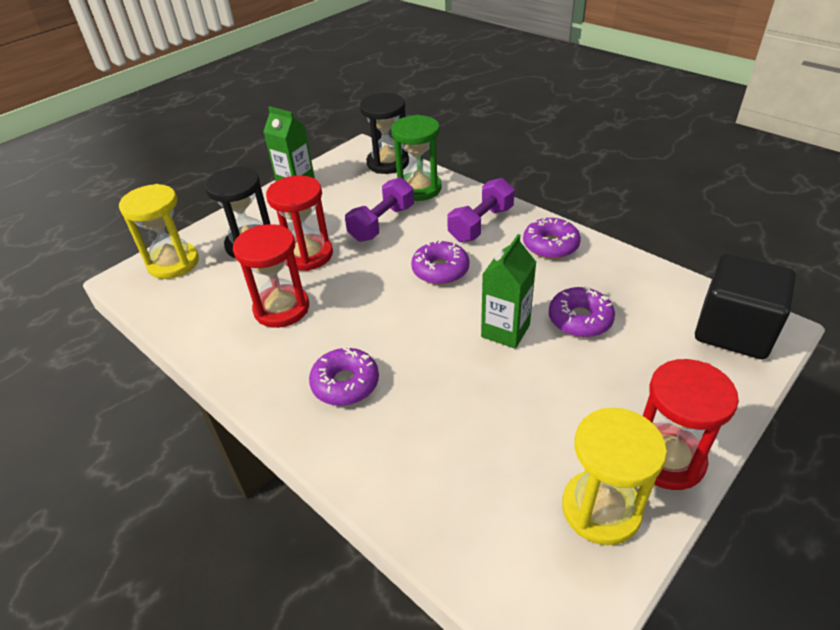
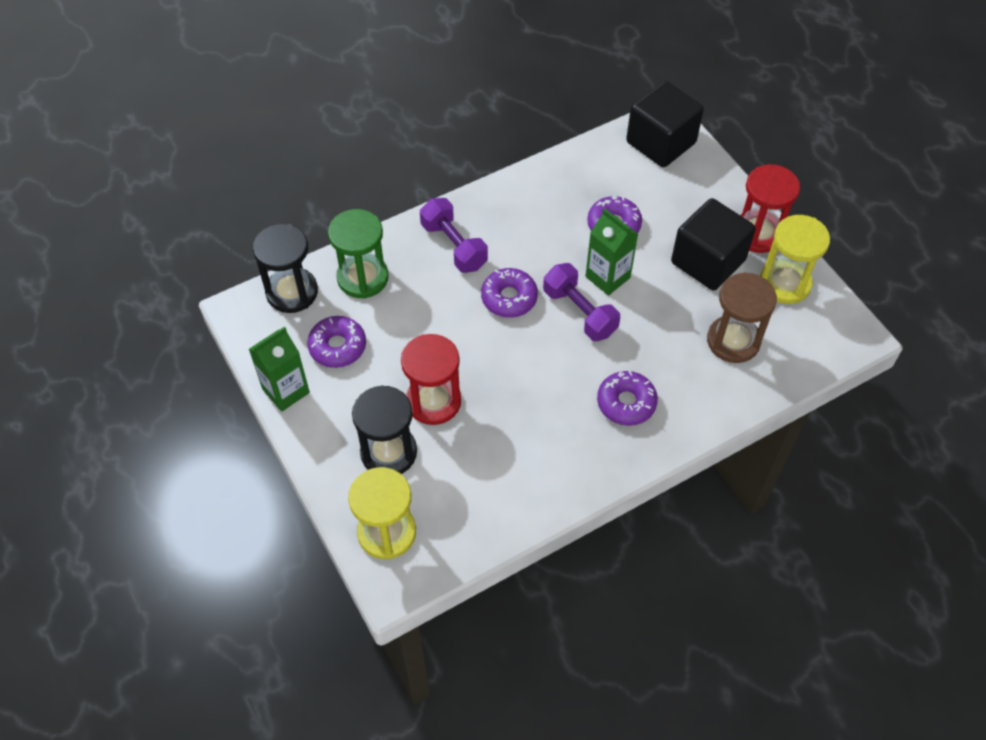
camera: 75 degrees left, 15 degrees up
red hourglass [233,224,309,328] -> none
purple dumbbell [345,177,414,242] -> purple dumbbell moved to [543,263,620,341]
purple donut [523,218,581,259] -> purple donut moved to [307,316,366,368]
none -> black cube [671,198,756,290]
none -> brown hourglass [707,272,777,363]

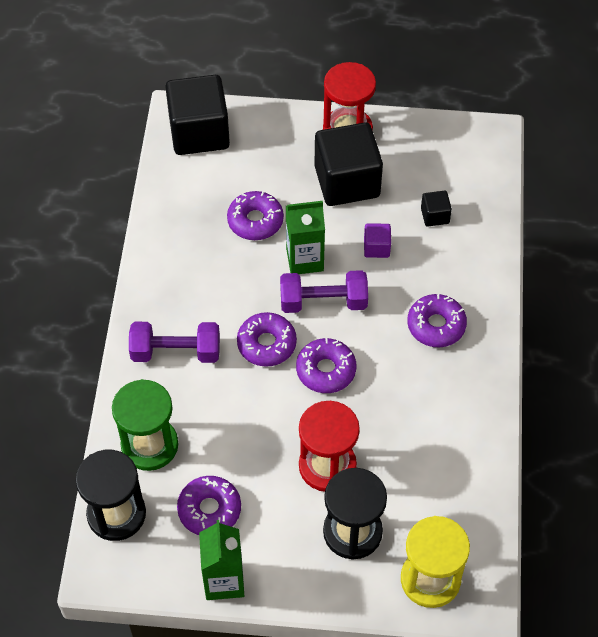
camera: 55 degrees left, 0 degrees up
brown hourglass [707,272,777,363] -> black cube [421,191,452,226]
yellow hourglass [760,215,830,304] -> none
none -> purple donut [296,338,356,393]
none -> purple cube [364,223,391,258]

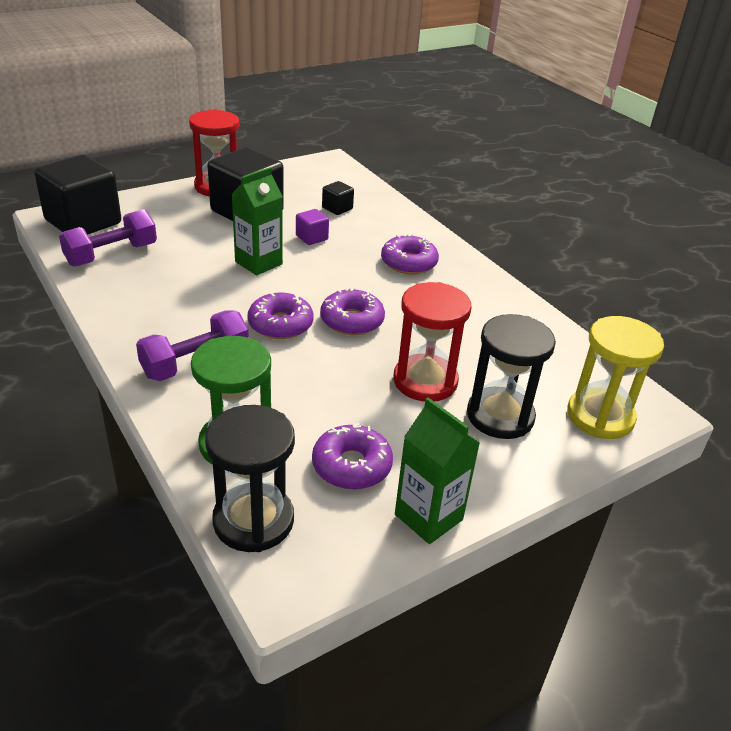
camera: 40 degrees left, 20 degrees down
purple donut [227,191,284,240] -> none
purple dumbbell [280,270,368,313] -> purple dumbbell moved to [59,209,157,267]

